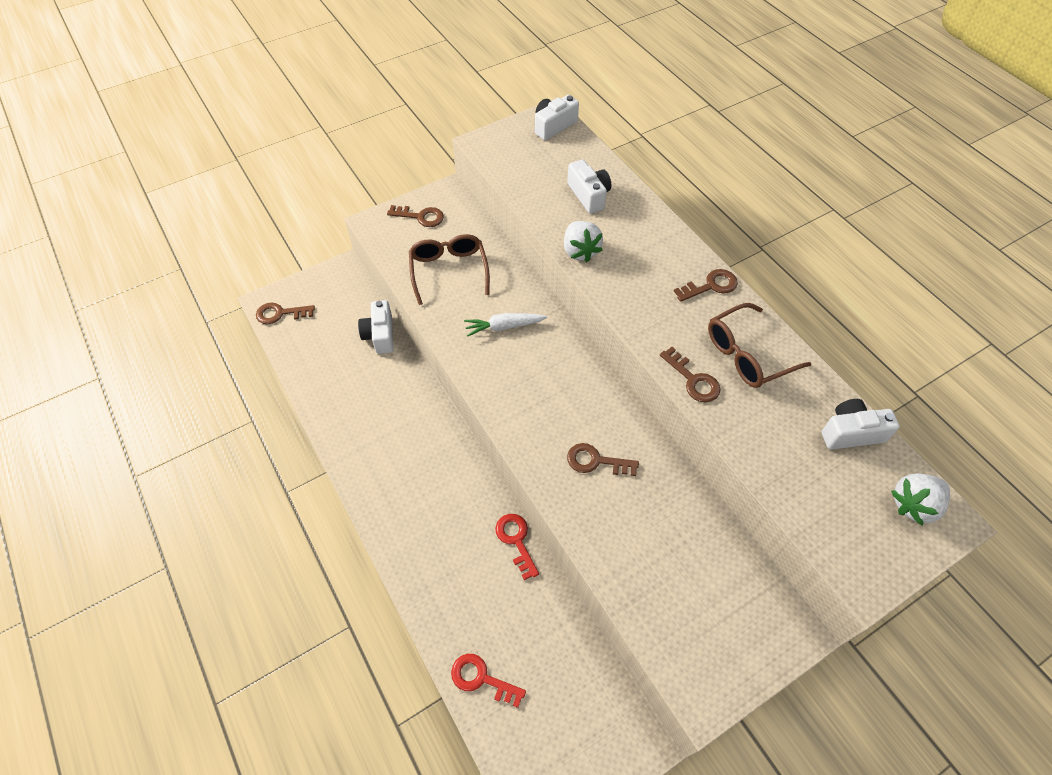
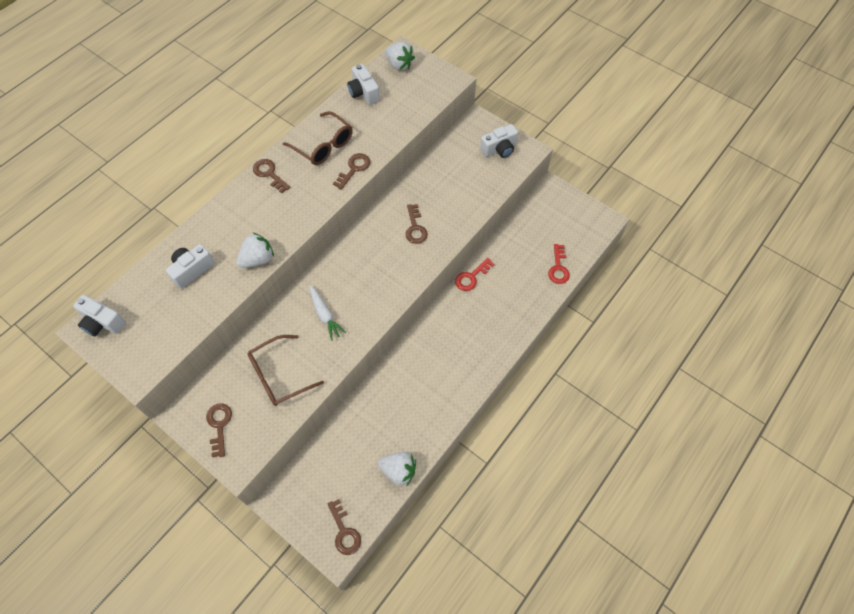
camera: 110 degrees left, 5 degrees up
white camera [358,300,394,354] -> white camera moved to [480,124,518,158]
none -> white strawberry [378,452,416,486]

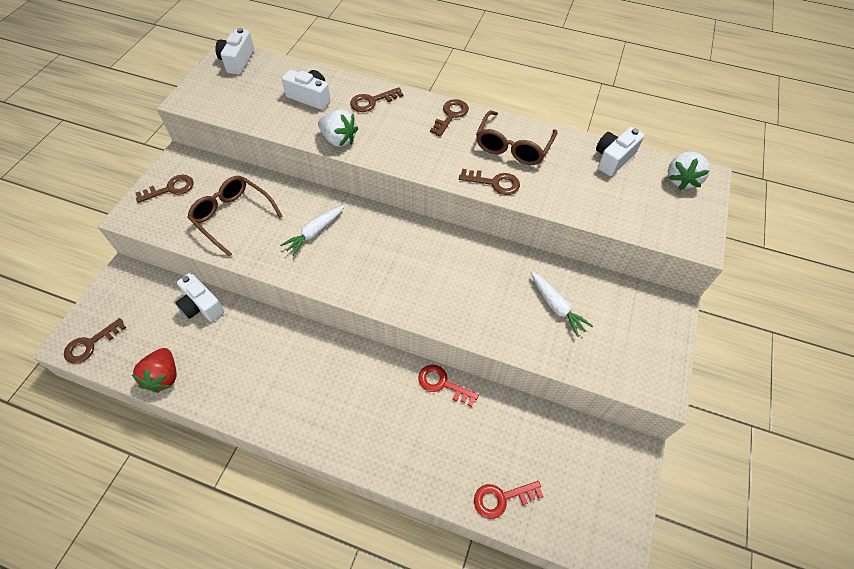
camera: 70 degrees right, 5 degrees down
white strawberry [378,452,416,486] -> red strawberry [132,348,177,393]
brown key [405,204,428,244] -> brown key moved to [350,87,404,112]
white camera [480,124,518,158] -> white camera moved to [175,273,224,322]
none -> white carrot [530,271,593,337]

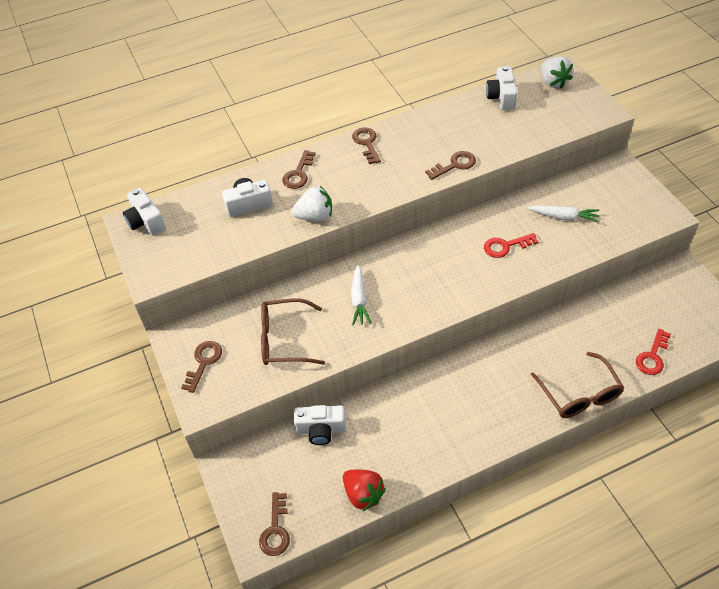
camera: 40 degrees left, 5 degrees down
red key [418,365,479,407] -> red key moved to [484,233,538,258]
brown glasses [476,110,558,165] -> brown glasses moved to [531,352,624,418]

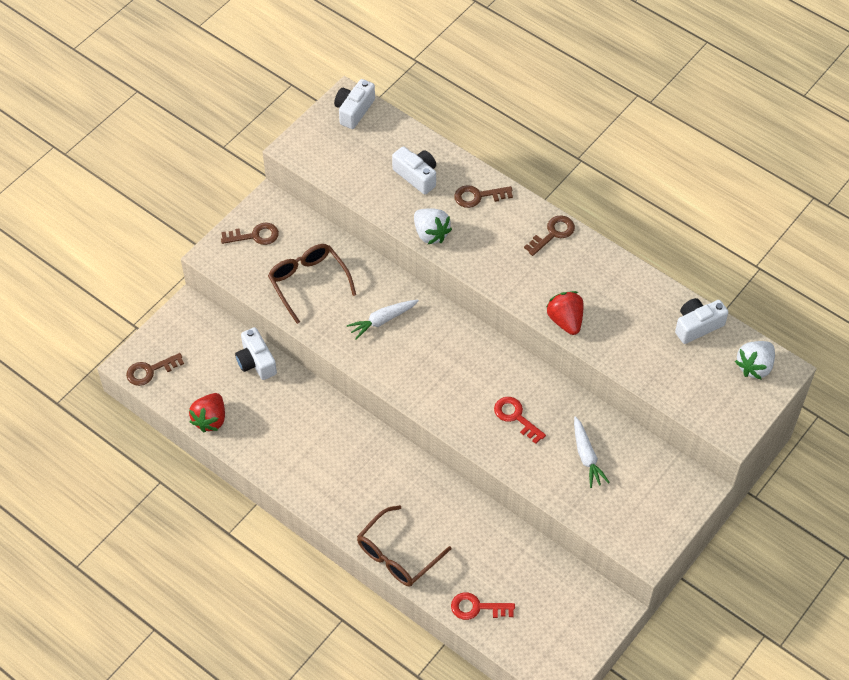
camera: 60 degrees right, 5 degrees up
brown key [425,151,476,180] -> red strawberry [546,291,584,335]

